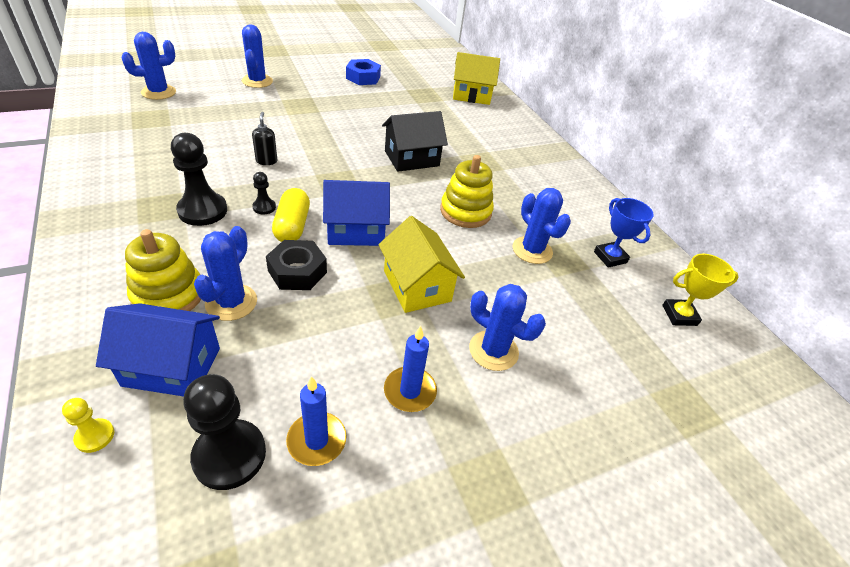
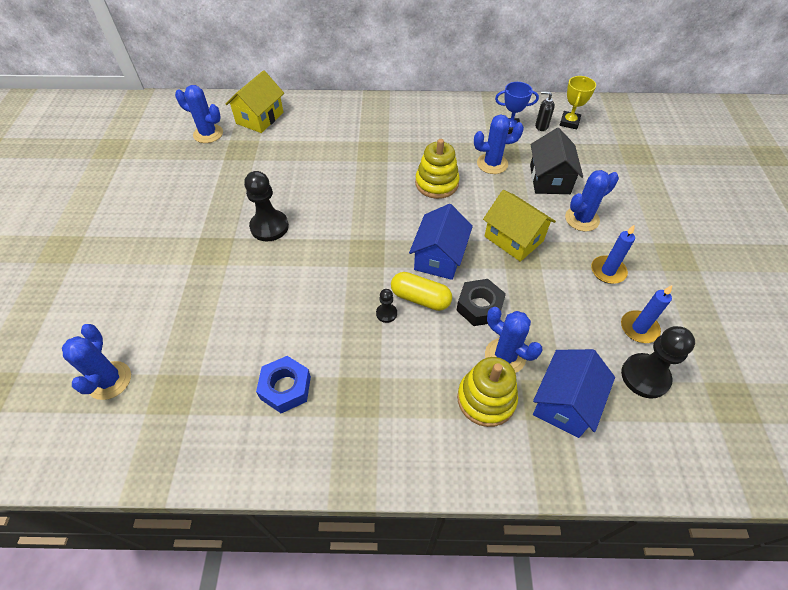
camera: 60 degrees left, 10 degrees up
yellow pawn [62,398,114,453] -> none
black pawn [171,133,227,226] -> black pawn moved to [244,171,289,241]
blue cactus [242,24,273,88] -> blue cactus moved to [175,85,223,143]
black soap dispenser [252,112,277,165] -> black soap dispenser moved to [535,91,555,131]
blue nut [346,59,381,85] -> blue nut moved to [256,356,311,413]
yellow house [378,216,465,313] -> yellow house turned 45 degrees clockwise [483,190,556,262]
black house [382,111,448,172] -> black house moved to [530,128,583,194]

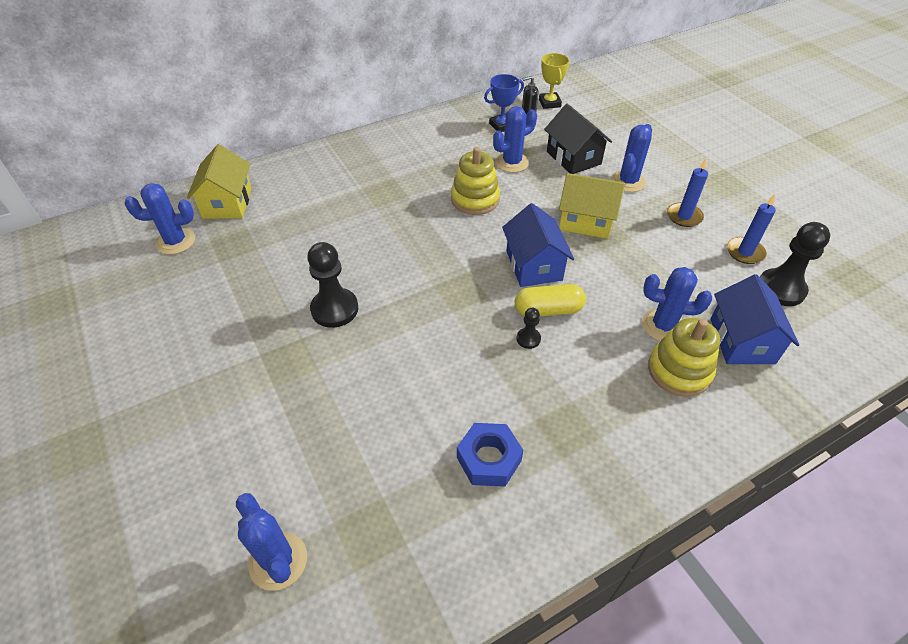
camera: 30 degrees left, 5 degrees down
black nut [456,279,506,326] -> none

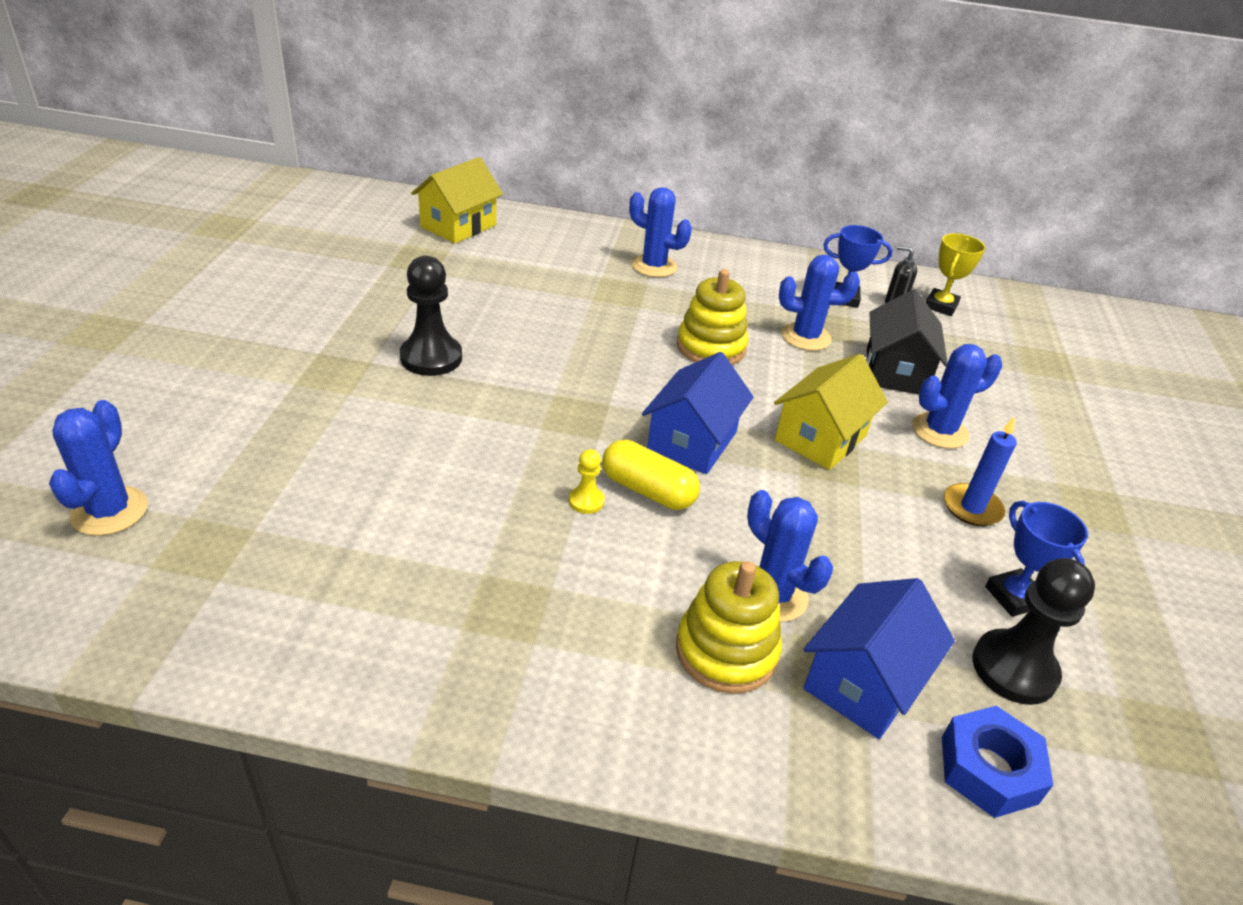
camera: 35 degrees right, 10 degrees down
blue cactus [125,183,195,255] -> blue cactus moved to [629,187,692,277]
blue nut [457,423,523,487] -> blue nut moved to [942,706,1053,818]
black pawn [516,308,541,349] -> yellow pawn [569,449,605,514]
yellow house [559,173,625,239] -> yellow house turned 75 degrees clockwise [774,354,888,470]
blue candle [727,194,776,264] -> blue trophy [985,501,1088,617]

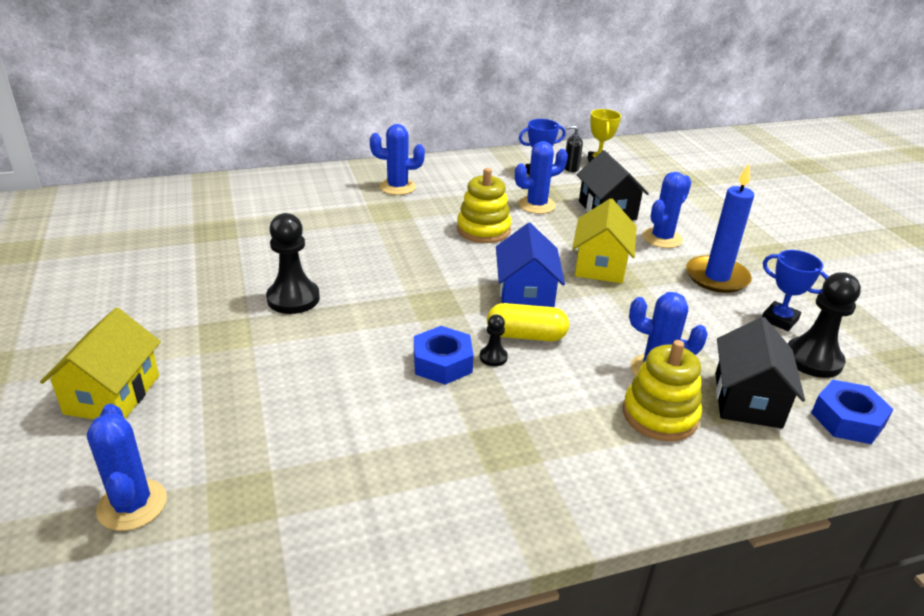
camera: 25 degrees left, 5 degrees down
yellow house [411,157,503,244] -> yellow house moved to [40,308,161,419]
yellow pawn [569,449,605,514] -> black pawn [480,314,508,366]
blue house [803,578,955,739] -> black house [715,317,805,429]
blue candle [944,416,1016,526] -> blue candle [686,164,754,293], size x1.52
none -> blue nut [414,326,474,385]

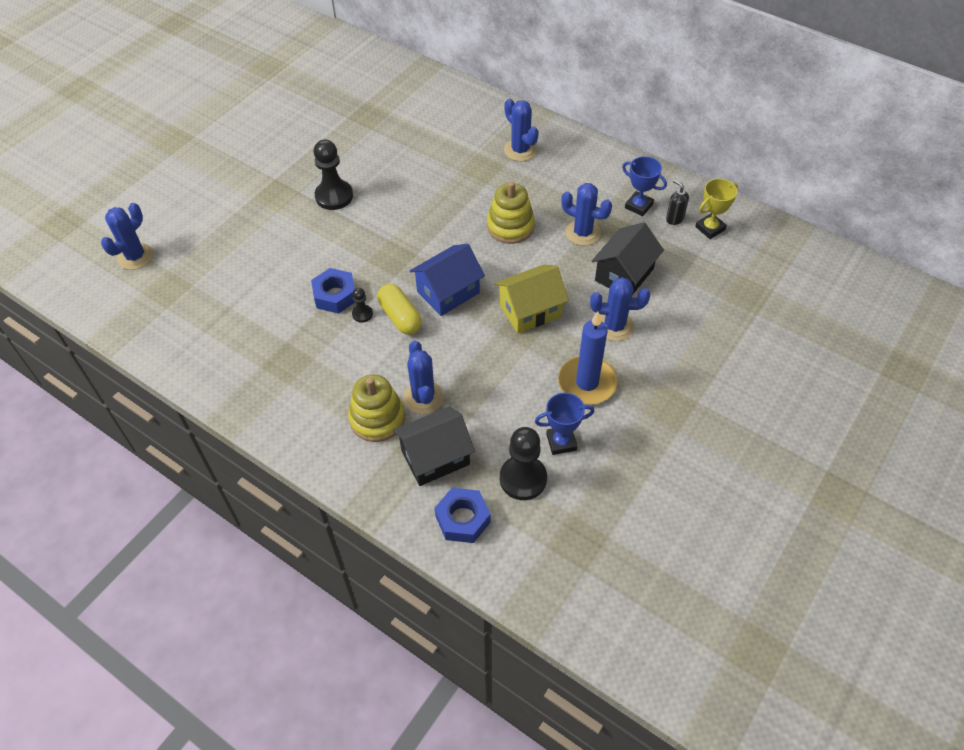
camera: 55 degrees right, 20 degrees up
yellow house [40,308,161,419] -> none
blue trophy [762,250,829,331] -> blue trophy turned 75 degrees clockwise [535,393,594,455]

